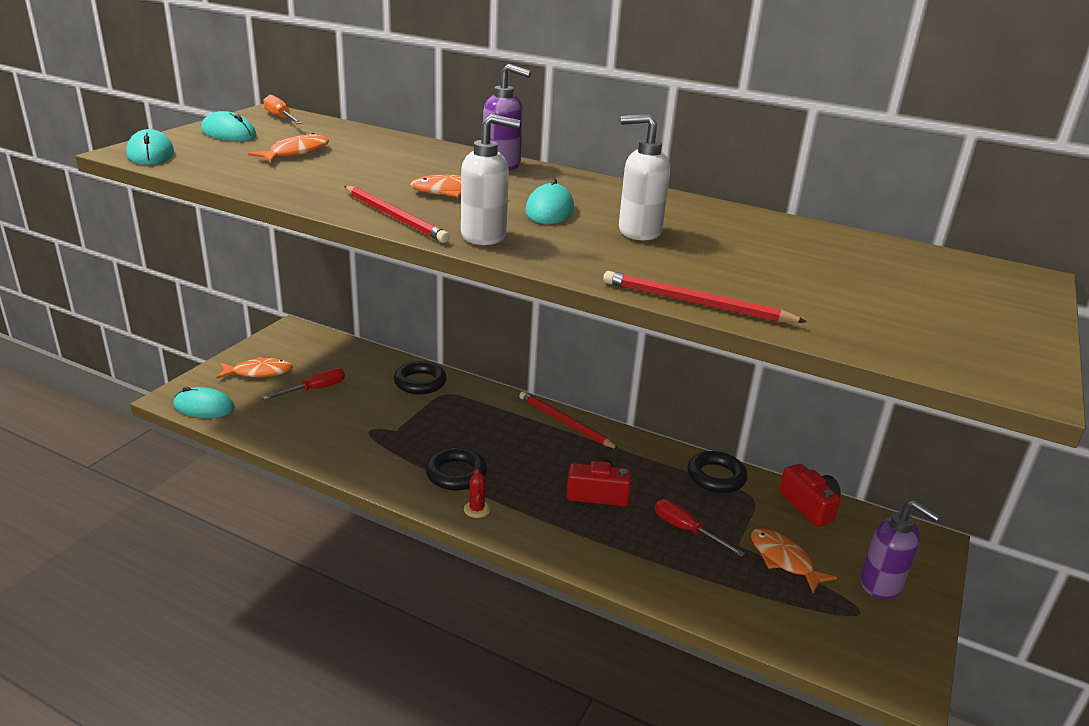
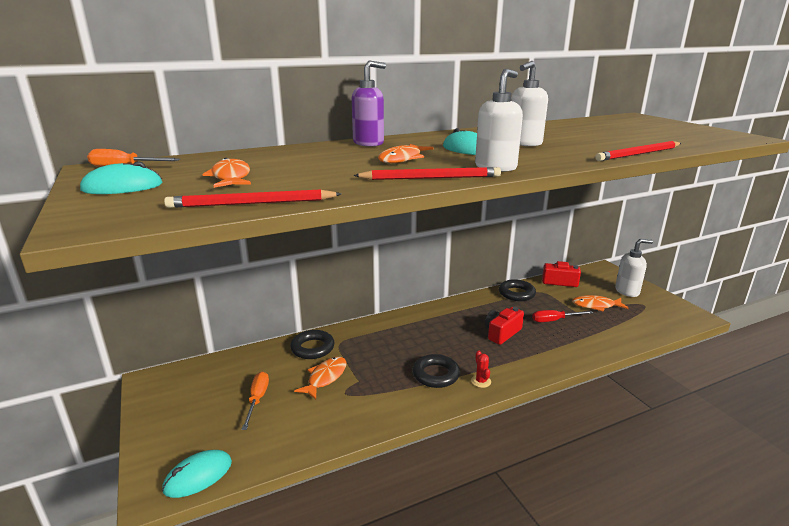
camera: 50 degrees left, 5 degrees down
turquoise mouse [126,129,174,165] -> none
orange fish [217,357,293,379] -> orange fish moved to [294,356,347,400]
red screwdriver [263,368,345,400] -> orange screwdriver [241,372,269,430]
red cactus [464,468,490,518] -> red cactus turned 45 degrees clockwise [471,351,491,388]
red pencil [519,391,619,449] -> red pencil moved to [164,189,342,208]
purple soap dispenser [860,500,940,599] -> white soap dispenser [615,239,653,297]

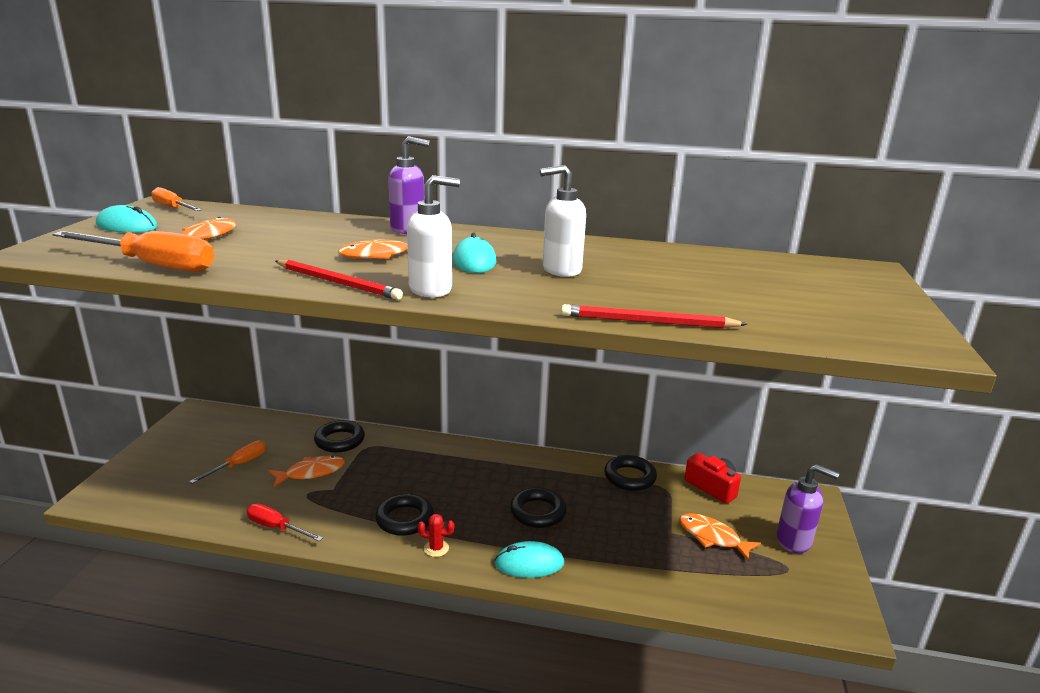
camera: 35 degrees right, 0 degrees up
turquoise mouse [162,450,232,498] -> turquoise mouse moved to [494,541,564,578]
red pencil [164,189,342,208] -> orange screwdriver [52,231,215,272]
red cactus [471,351,491,388] -> red cactus turned 75 degrees clockwise [418,514,454,557]
red camera [485,307,524,345] -> black ring [510,487,567,528]
red screwdriver [532,310,593,322] -> red screwdriver moved to [246,504,323,542]
white soap dispenser [615,239,653,297] -> purple soap dispenser [777,464,839,553]

